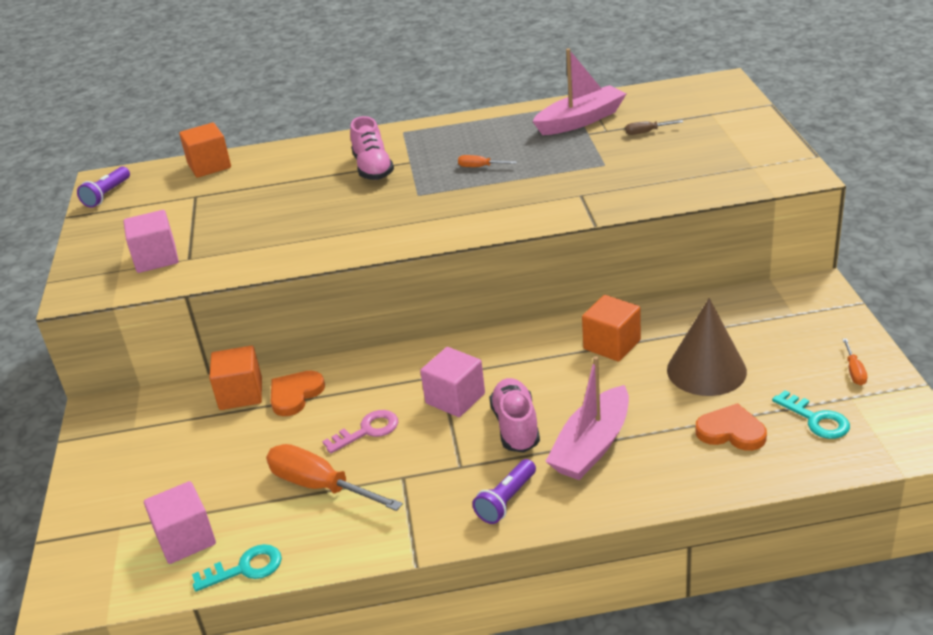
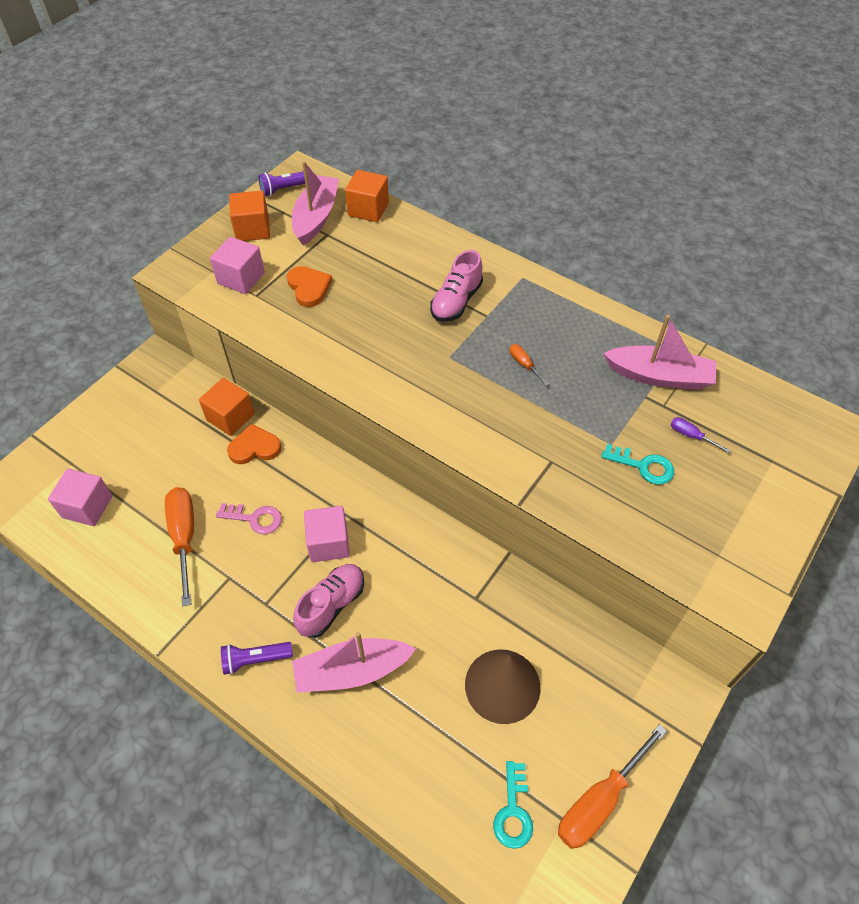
camera: 40 degrees right, 20 degrees up
turquoise key [192,544,282,592] -> turquoise key moved to [601,444,674,484]
orange cube [582,295,641,362] -> orange cube moved to [229,191,270,241]
brown screwdriver [625,120,683,135] -> purple screwdriver [671,417,731,453]
orange heart [695,403,767,451] -> orange heart moved to [287,266,332,307]
orange screwdriver [843,339,867,385] -> orange screwdriver [558,724,667,849], size x2.16
none -> pink boat [292,161,339,245]

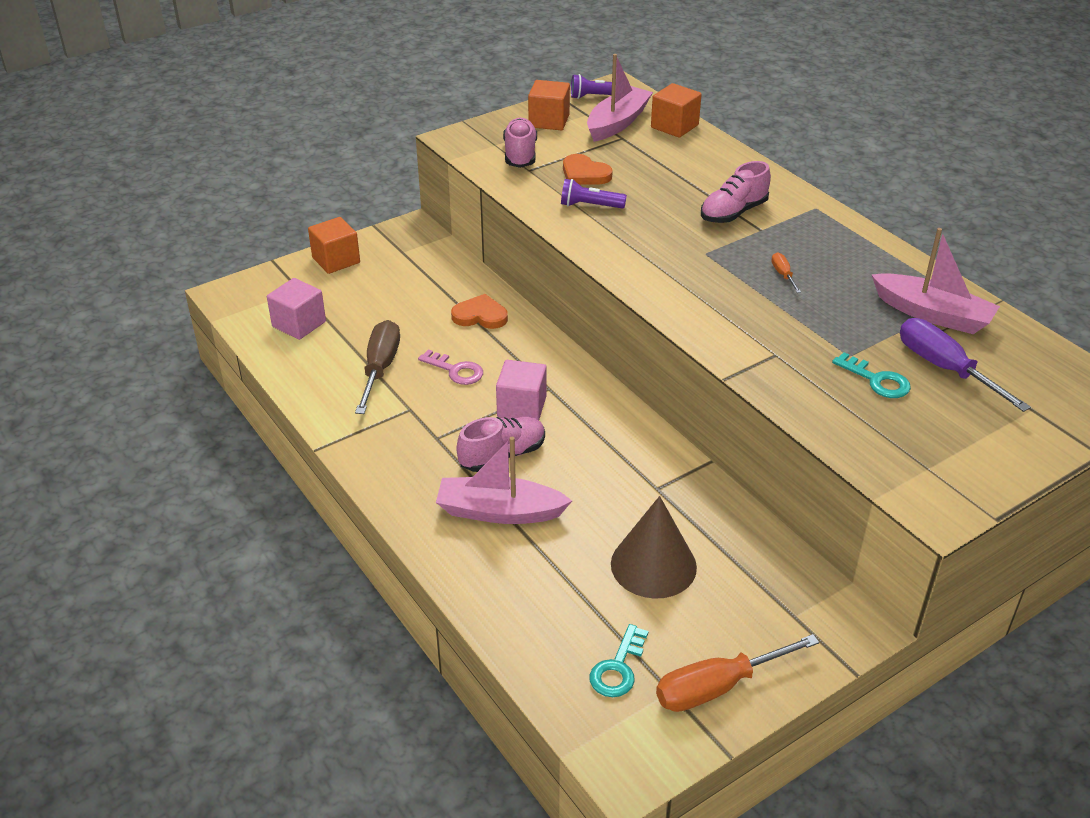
camera: 20 degrees right, 15 degrees down
orange screwdriver [165,487,194,606] -> brown screwdriver [355,320,400,414]
orange cube [199,378,254,436] -> orange cube moved to [308,217,360,274]
pink cube [210,237,265,294] -> pink shoe [503,118,537,168]
purple flashlight [221,642,293,675] -> purple flashlight moved to [561,179,627,209]
orange heart [287,266,332,307] -> orange heart turned 135 degrees clockwise [563,154,613,185]
purple screwdriver [671,417,731,453] -> purple screwdriver [900,318,1031,412], size x2.16

